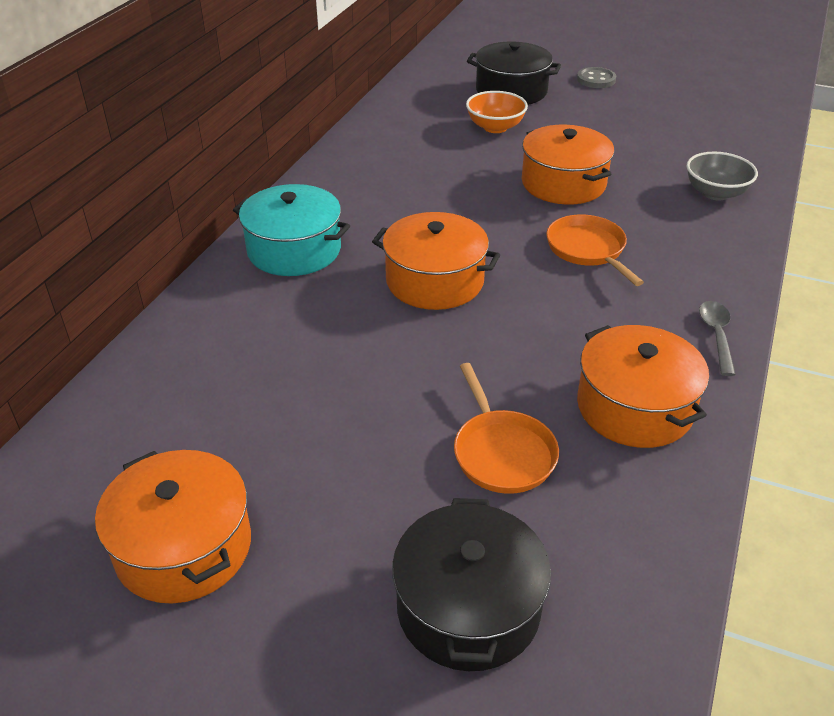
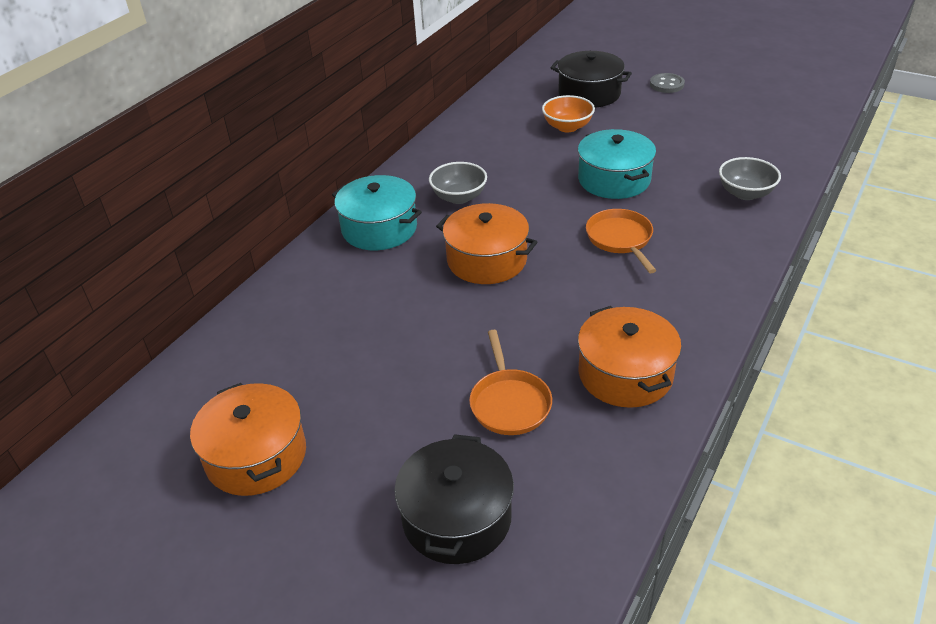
camera: 10 degrees right, 0 degrees up
orange pot [522,125,614,205] -> turquoise pot [578,129,656,199]
grey spoon [699,301,736,376] -> none
none -> grey bowl [429,162,487,204]

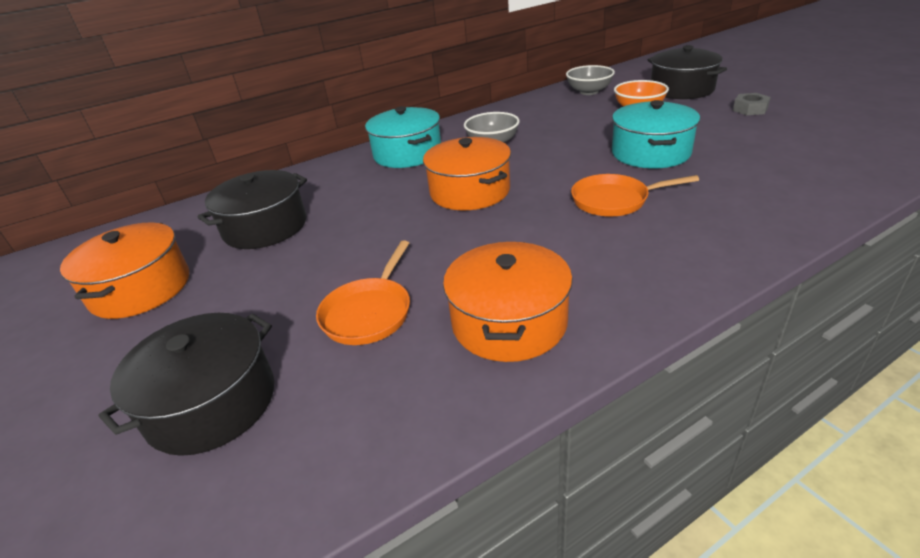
camera: 30 degrees right, 5 degrees down
orange pan [586,209,657,273] -> orange pan turned 105 degrees counterclockwise [571,174,699,217]
grey button [650,73,685,93] -> none
grey bowl [719,157,781,200] -> grey bowl moved to [566,65,615,95]
none -> black pot [198,170,307,249]
none -> grey nut [733,93,771,115]

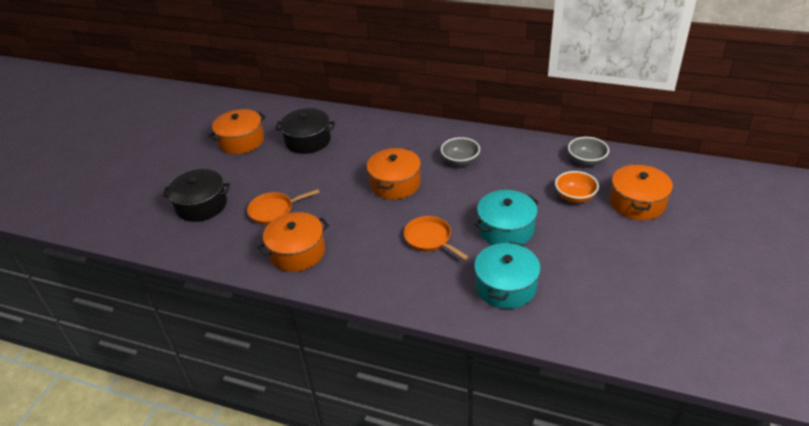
camera: 50 degrees right, 5 degrees up
turquoise pot [365,106,441,168] -> turquoise pot moved to [474,242,541,309]
black pot [648,45,727,99] -> orange pot [610,164,673,220]
grey nut [733,93,771,115] -> none

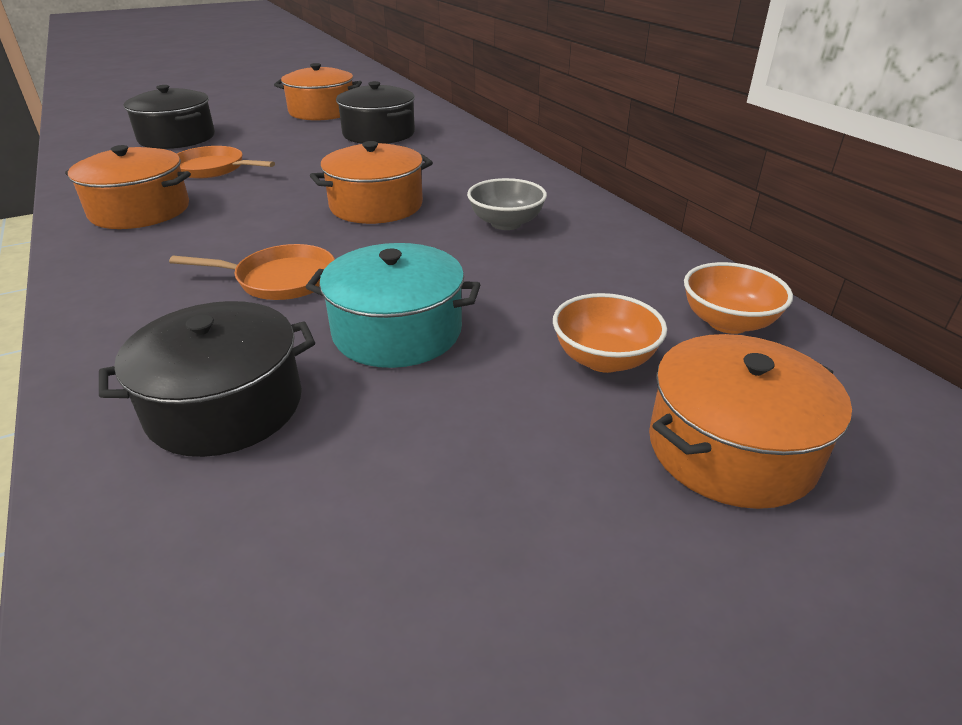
camera: 40 degrees right, 5 degrees down
orange pan [404,216,469,260] -> orange pan turned 90 degrees clockwise [169,244,335,300]
turquoise pot [474,242,541,309] -> black pot [99,301,315,457]
grey bowl [568,137,609,166] -> orange bowl [684,262,793,334]

